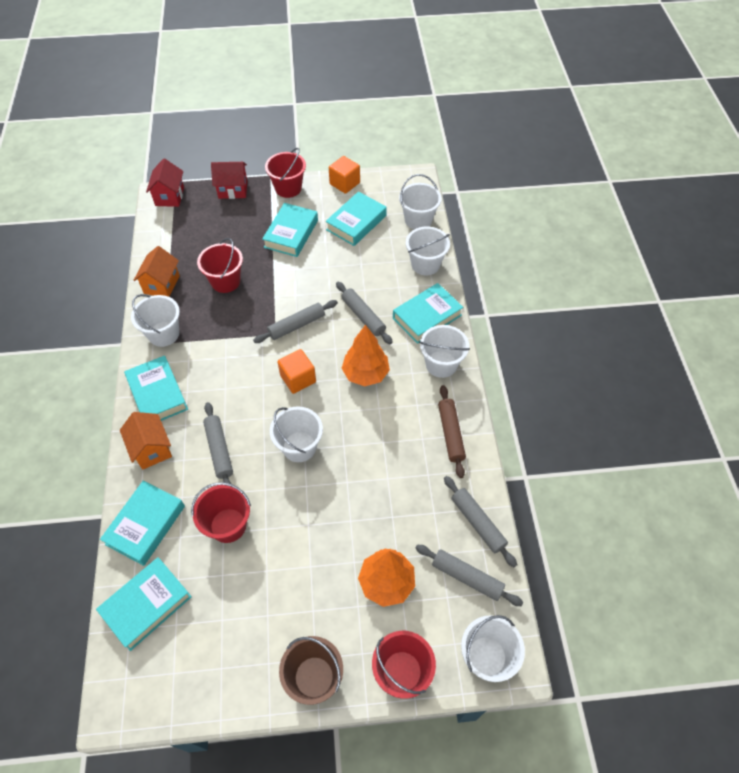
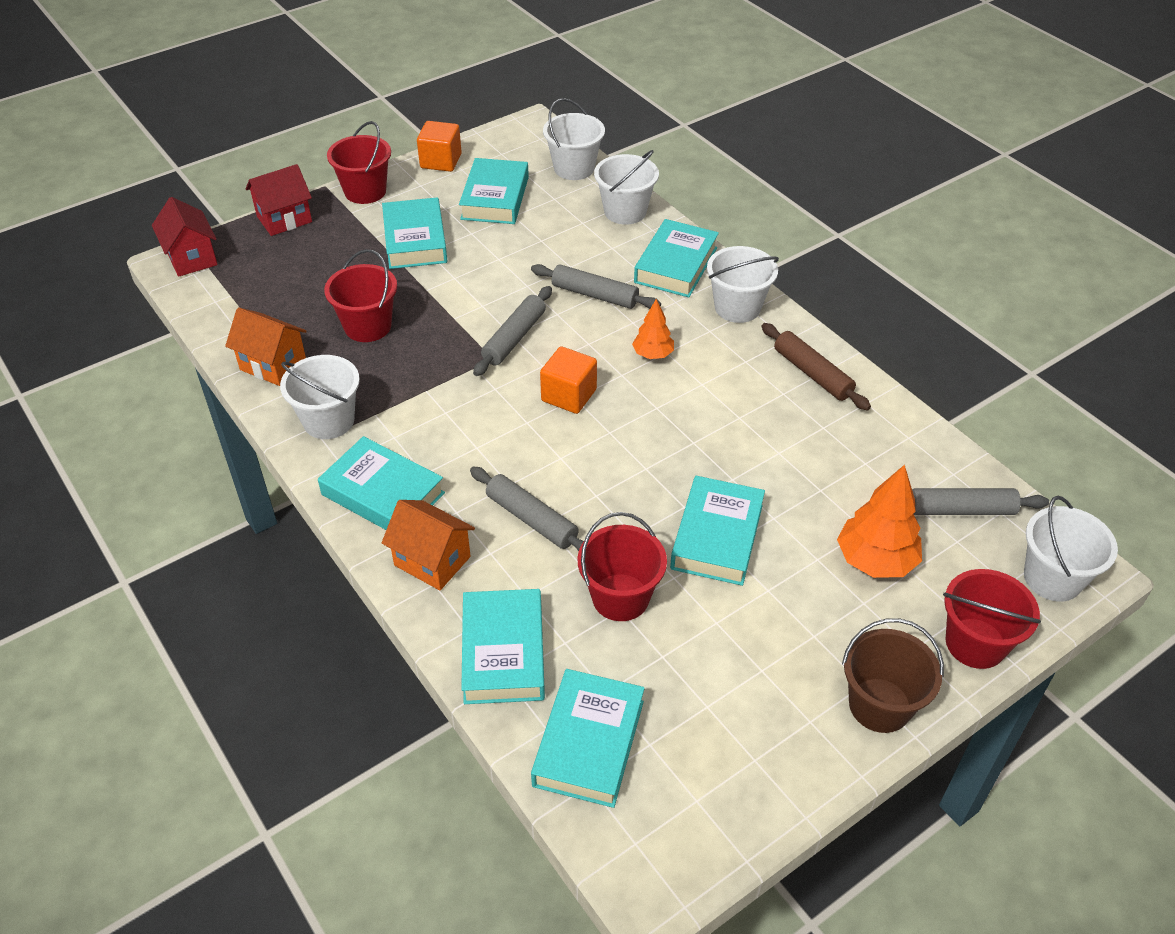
camera: 30 degrees left, 10 degrees down
orange house [133,246,180,297] -> orange house turned 45 degrees counterclockwise [225,308,307,386]
white bucket [270,406,323,462] -> none
orange tree [341,325,390,387] -> orange tree [632,299,674,359], size x0.59
grey rolling pin [444,476,517,567] -> none
none -> turquoise book [670,476,765,586]

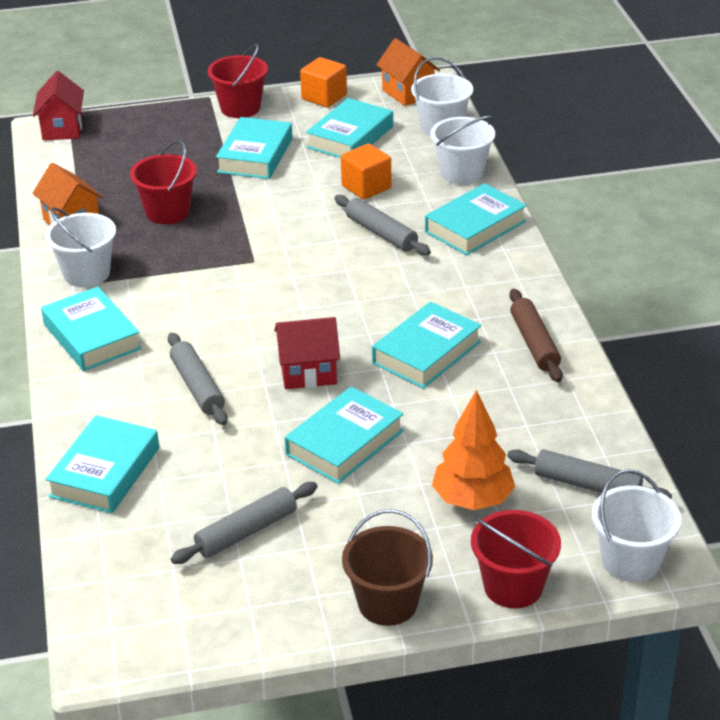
camera: 25 degrees right, 10 degrees down
red house [246,164,312,236] -> red house moved to [275,317,340,389]
orange house [382,500,475,590] -> orange house moved to [376,38,440,106]
grey rolling pin [473,286,552,376] -> grey rolling pin moved to [171,482,318,564]
turquoise book [531,669,645,808] -> turquoise book moved to [372,302,482,389]
orange cube [540,346,597,414] -> orange cube moved to [341,143,391,200]
red bucket [578,512,667,621] -> none
orange tree [632,299,674,359] -> none
white bucket [707,246,779,323] -> none

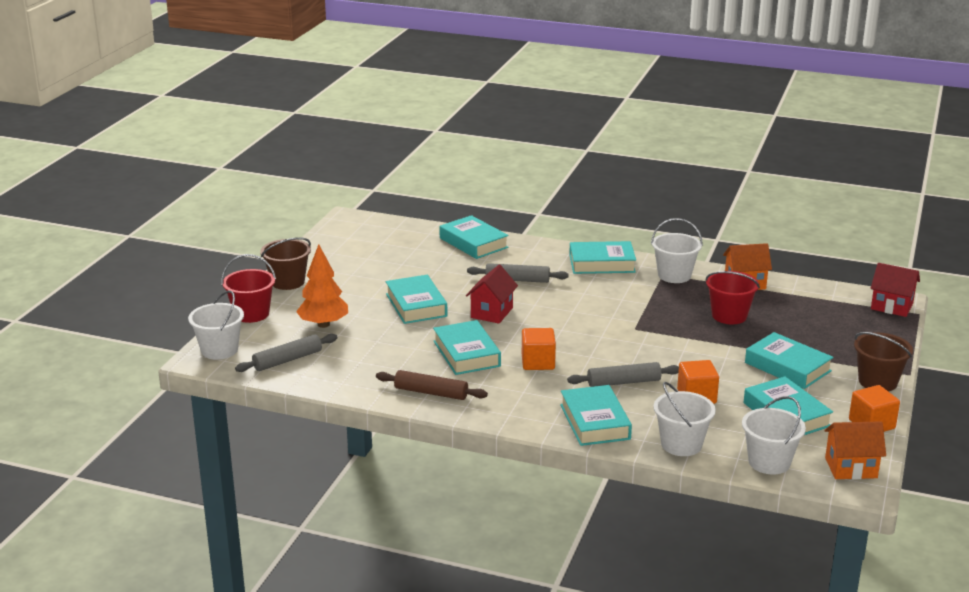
camera: 120 degrees right, 10 degrees down
grey rolling pin [171,482,318,564] -> none
red bucket [207,43,268,118] -> brown bucket [854,332,913,392]
none -> orange cube [522,328,556,370]

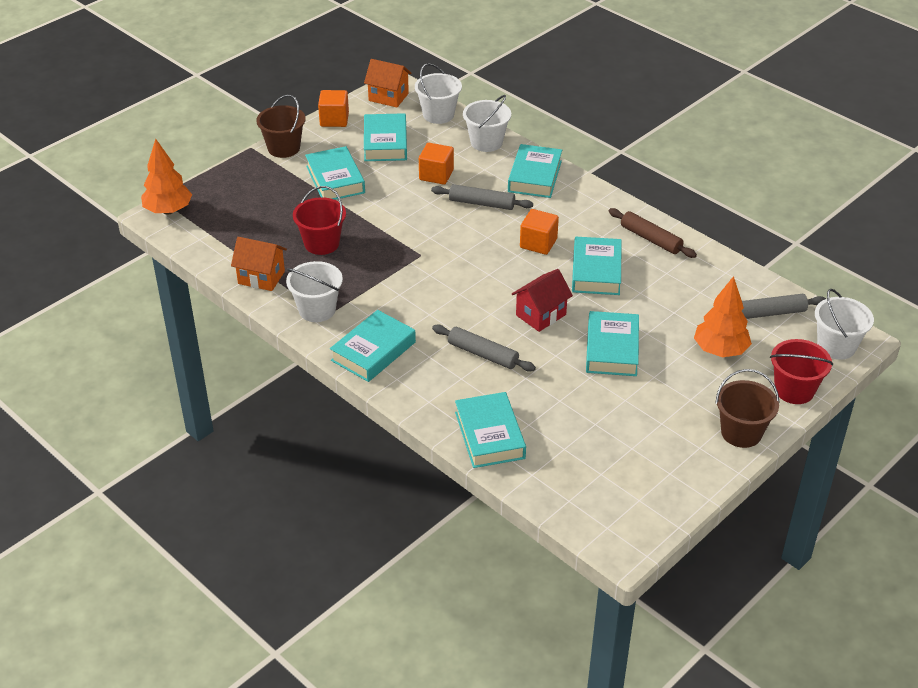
camera: 155 degrees left, 15 degrees up
turquoise book [569,241,636,274] -> turquoise book turned 75 degrees counterclockwise [330,310,416,382]
red house [871,263,920,317] -> orange tree [141,139,192,215]

